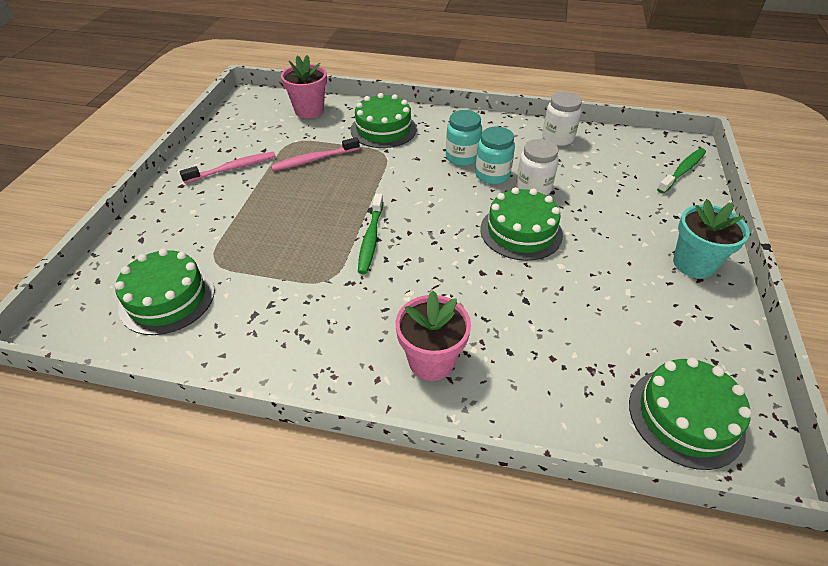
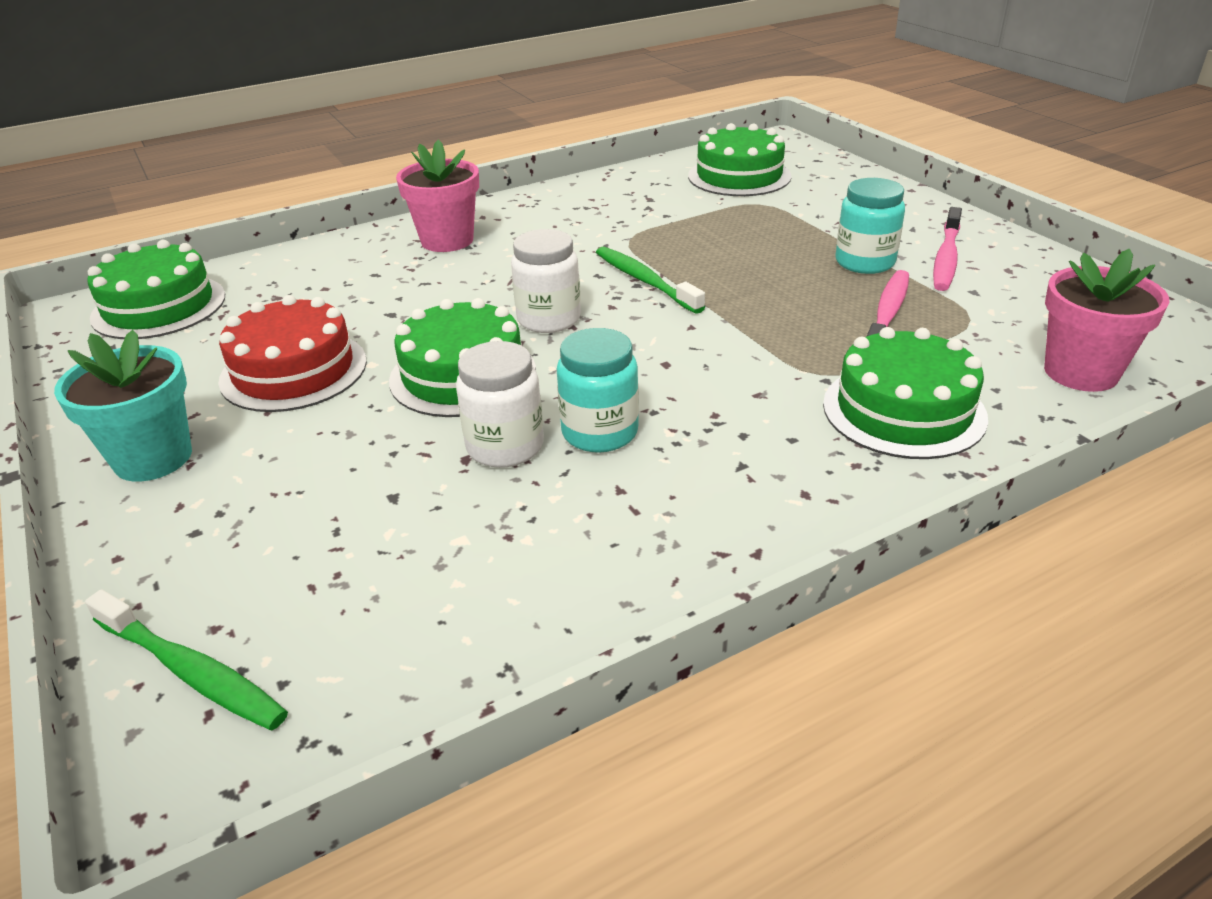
camera: 140 degrees right, 10 degrees down
turquoise jar [446,110,482,166] -> turquoise jar moved to [835,178,905,274]
white jar [542,92,582,146] -> white jar moved to [511,229,581,333]
green toothbrush [657,148,706,194] -> green toothbrush turned 60 degrees counterclockwise [85,589,288,731]
none -> red cake [218,295,367,412]

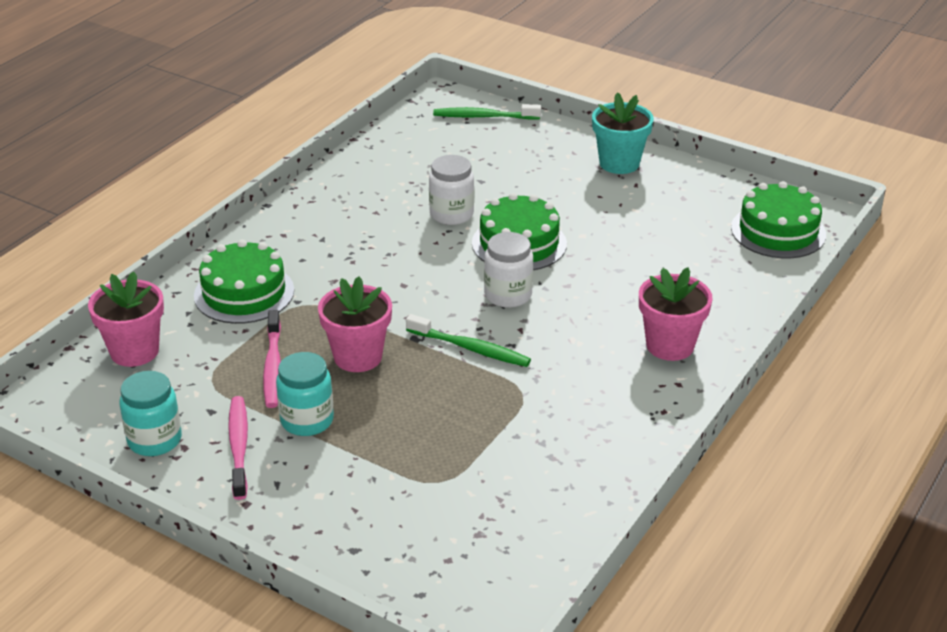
camera: 150 degrees right, 0 degrees up
red cake [218,295,367,412] -> none
turquoise jar [557,328,639,453] -> turquoise jar moved to [119,371,182,456]
green cake [688,123,791,196] -> none
none -> pink flower pot [318,276,392,372]

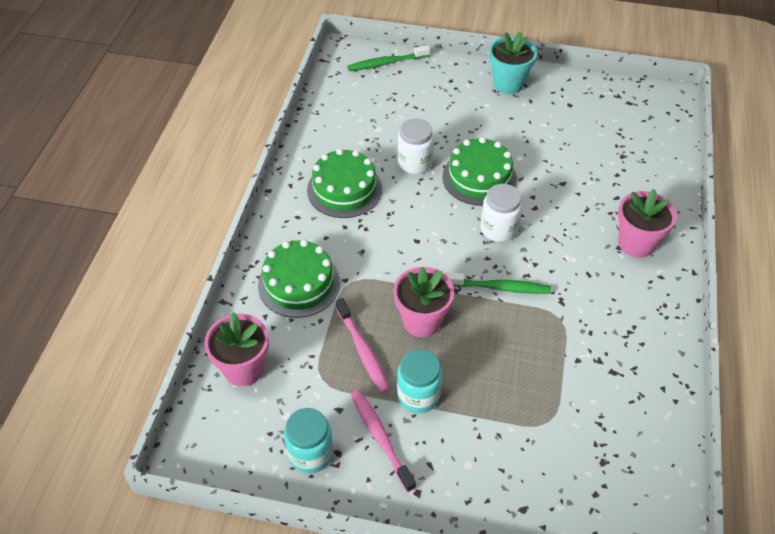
camera: 20 degrees left, 15 degrees up
green cake [731,181,826,258] -> green cake moved to [307,149,382,218]

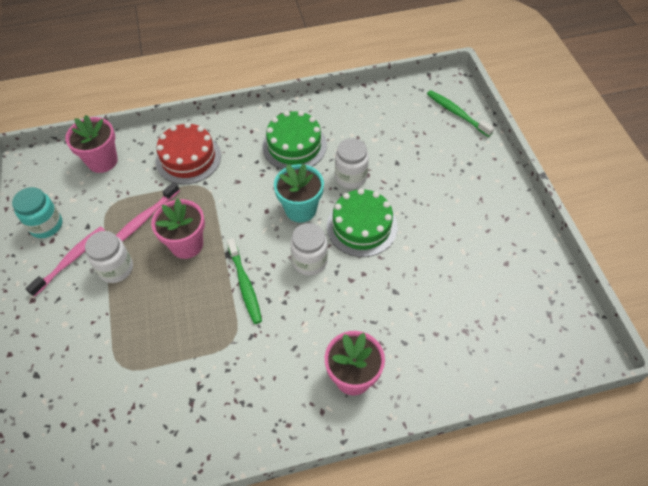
camera: 65 degrees right, 5 degrees up
green cake [258,240,340,318] -> red cake [156,122,221,184]
turquoise jar [397,349,442,413] -> white jar [85,231,133,283]
turquoise flower pot [489,31,537,94] -> turquoise flower pot moved to [274,164,324,223]

